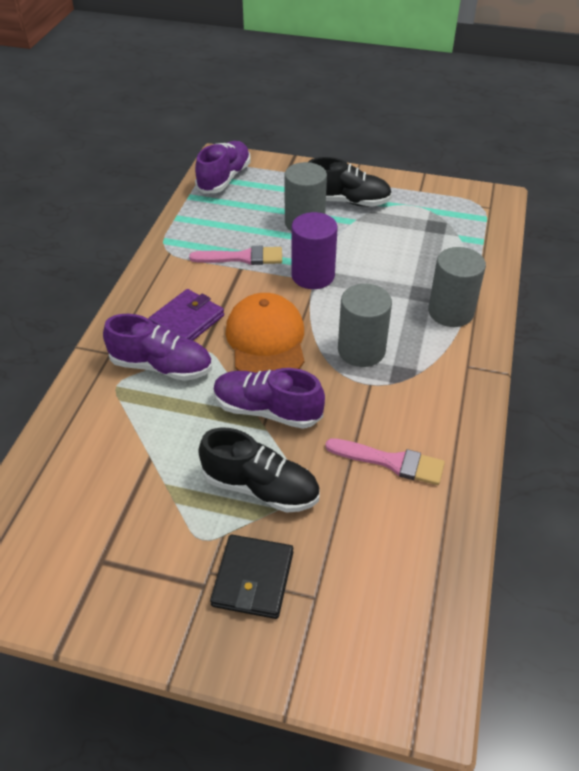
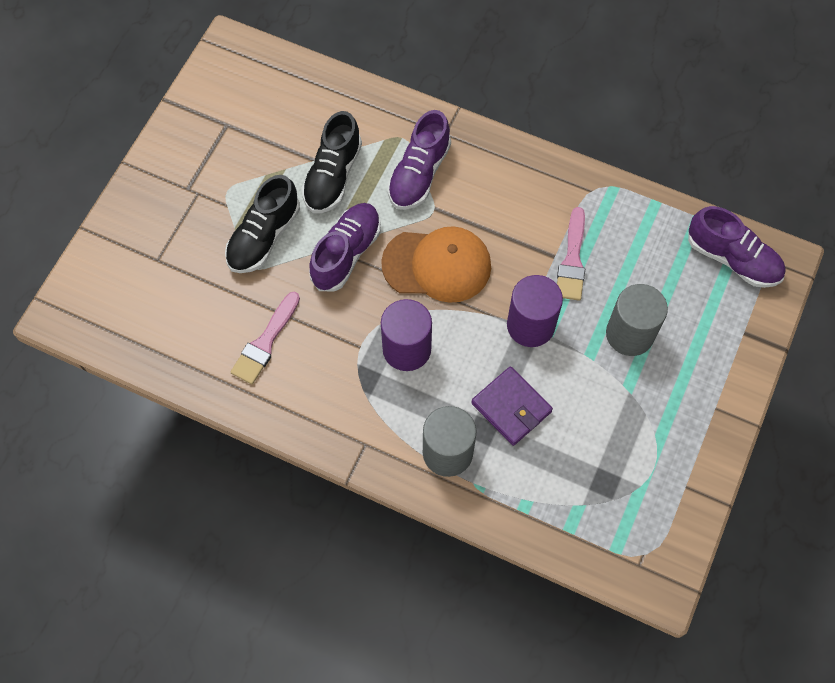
camera: 100 degrees right, 20 degrees up
purple wallet [149,289,224,341] -> purple wallet moved to [471,366,553,446]
black wallet [210,535,293,619] -> none
black shoe [309,157,392,207] -> black shoe moved to [302,111,362,213]
grey cylinder [338,284,392,367] -> purple cylinder [381,299,432,371]

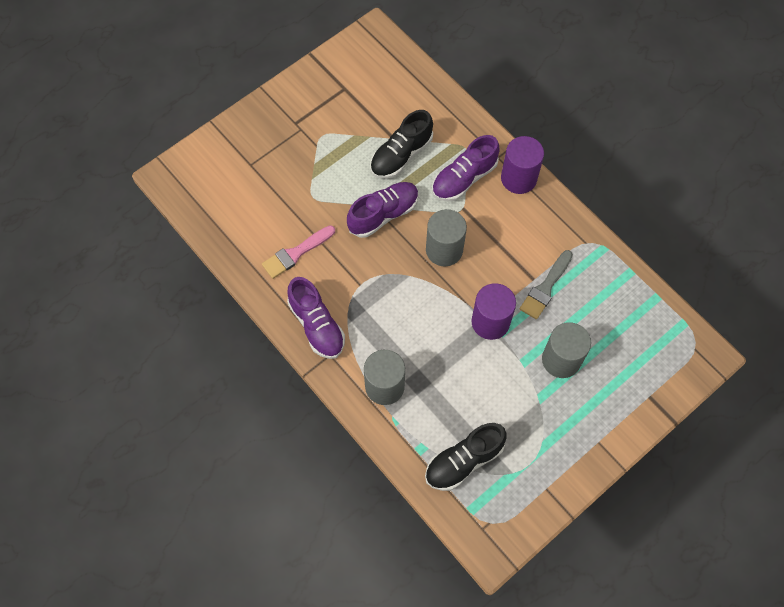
camera: 25 degrees right, 0 degrees up
black shoe [225,175,300,273] -> black shoe moved to [425,423,506,491]
orange cap [381,226,491,303] -> grey cylinder [426,209,467,267]
purple cylinder [381,299,432,371] -> purple cylinder moved to [501,136,544,194]
purple wallet [471,366,553,446] -> none
pink brush [557,207,585,301] -> grey brush [520,250,573,319]
purple shoe [688,206,786,288] -> purple shoe moved to [287,277,345,359]

